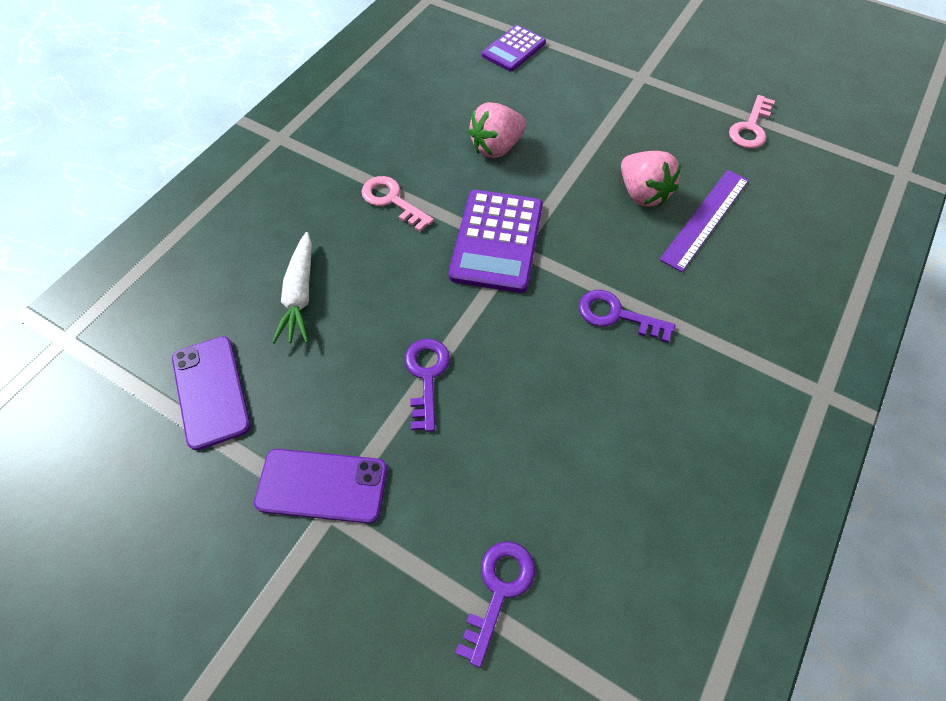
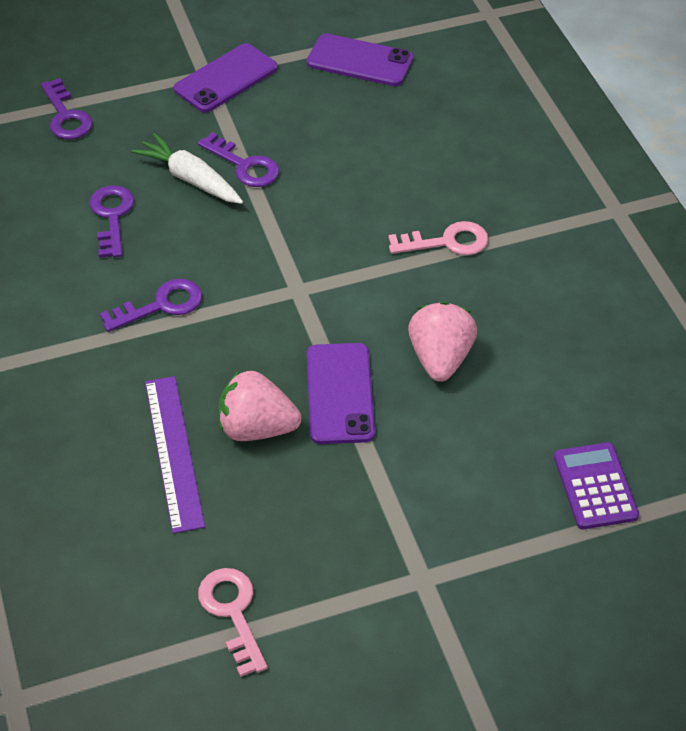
camera: 130 degrees right, 10 degrees down
white carrot [272,232,312,344] -> white carrot moved to [131,133,243,204]
purple calculator [449,190,543,293] -> none
none -> purple key [89,185,134,258]
none -> purple phone [307,343,375,444]

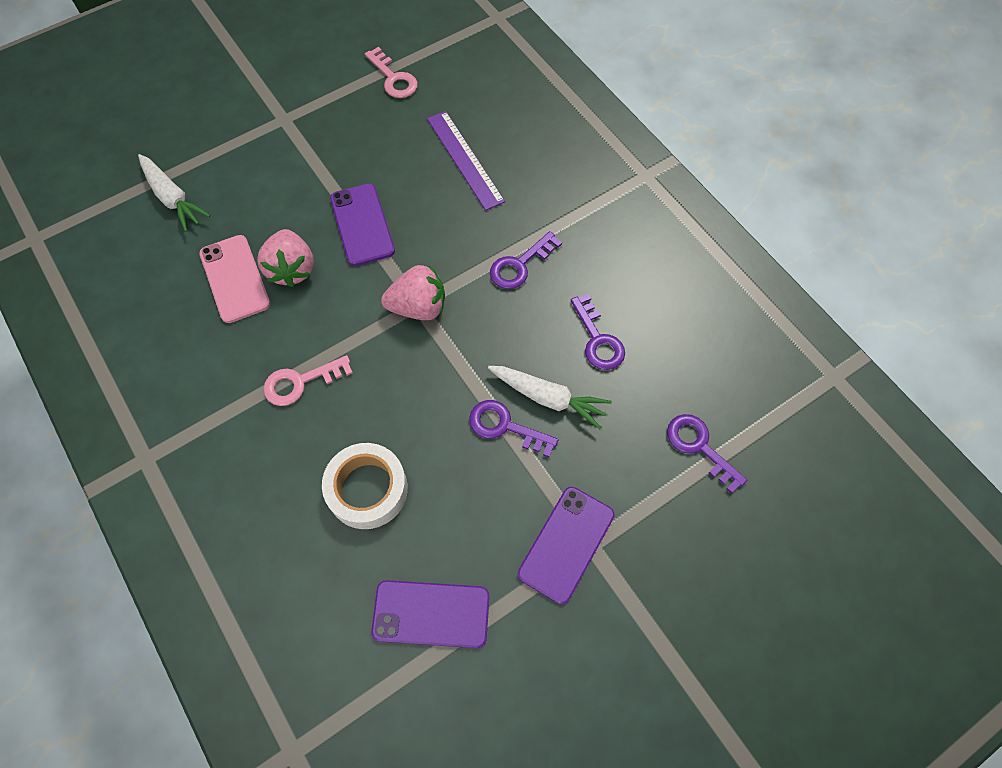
camera: 165 degrees right, 15 degrees up
pink strawberry [219,371,302,441] -> pink strawberry moved to [381,265,445,320]
purple calculator [554,442,639,529] -> white carrot [138,154,210,232]
none -> pink phone [199,235,270,323]
none -> white tape [322,443,408,529]

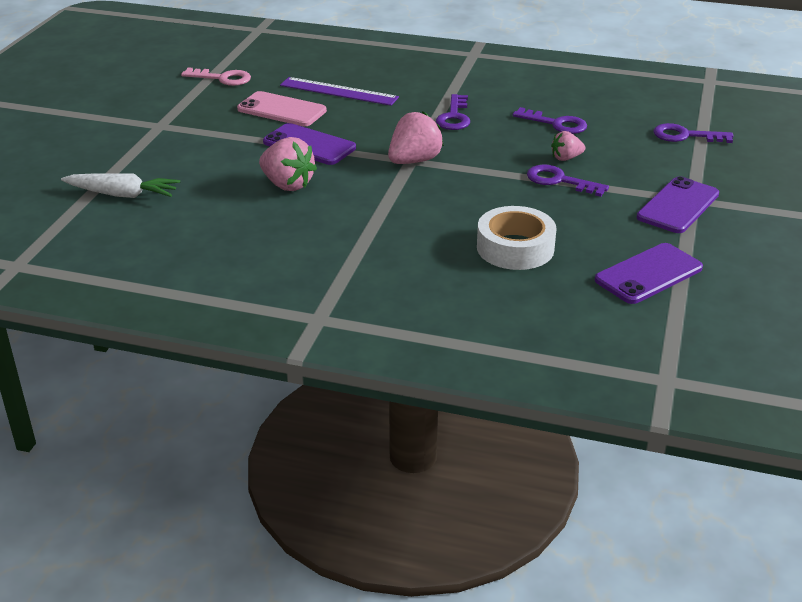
camera: 40 degrees left, 30 degrees down
pink phone [199,235,270,323] -> pink phone moved to [237,91,327,126]
pink key [263,355,353,406] -> none
purple key [469,400,558,457] -> purple key turned 45 degrees clockwise [527,164,609,197]
white carrot [488,366,612,429] -> pink strawberry [551,131,585,161]
purple phone [518,487,615,604] -> purple phone turned 45 degrees clockwise [637,176,719,233]

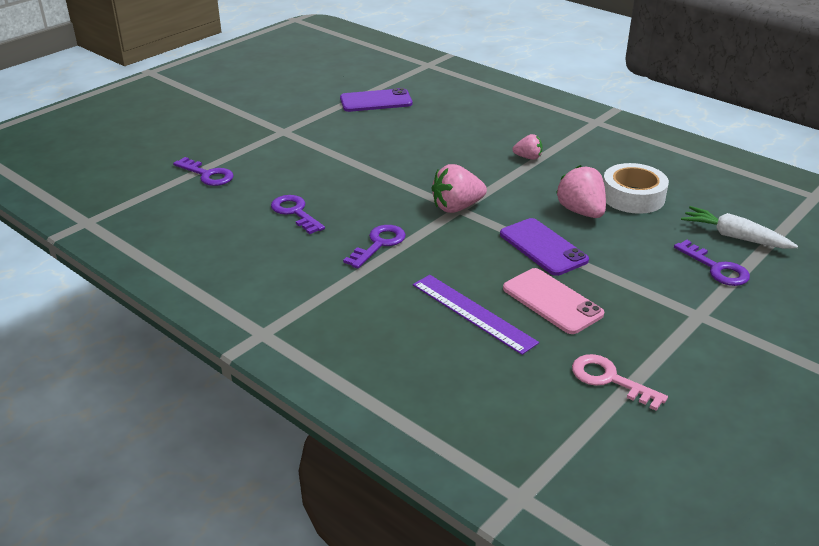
camera: 155 degrees left, 0 degrees up
white tape [477,206,556,270] -> white tape moved to [603,163,669,214]
purple key [527,164,609,197] -> purple key moved to [674,240,750,286]
pink strawberry [551,131,585,161] -> pink strawberry moved to [512,134,543,160]
purple phone [637,176,719,233] -> none

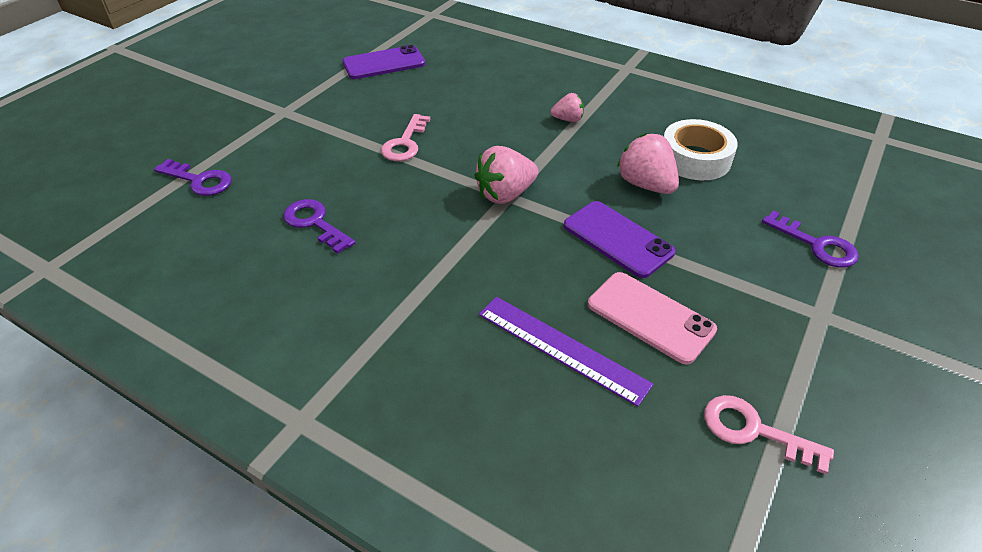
camera: 10 degrees left, 10 degrees up
purple key [343,225,406,269] -> none
white carrot [681,206,798,249] -> none
none -> pink key [381,114,430,161]

